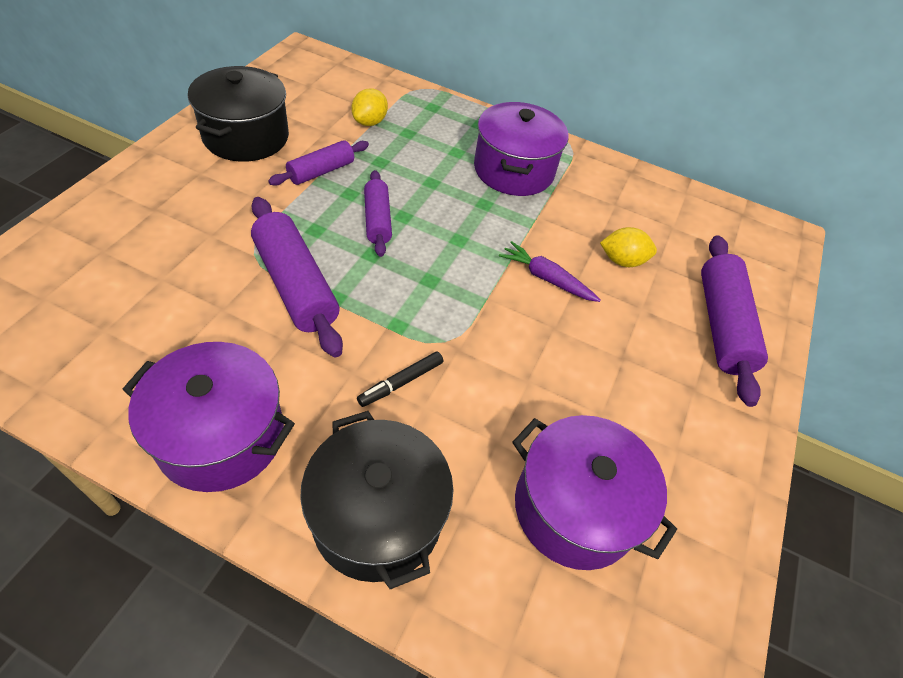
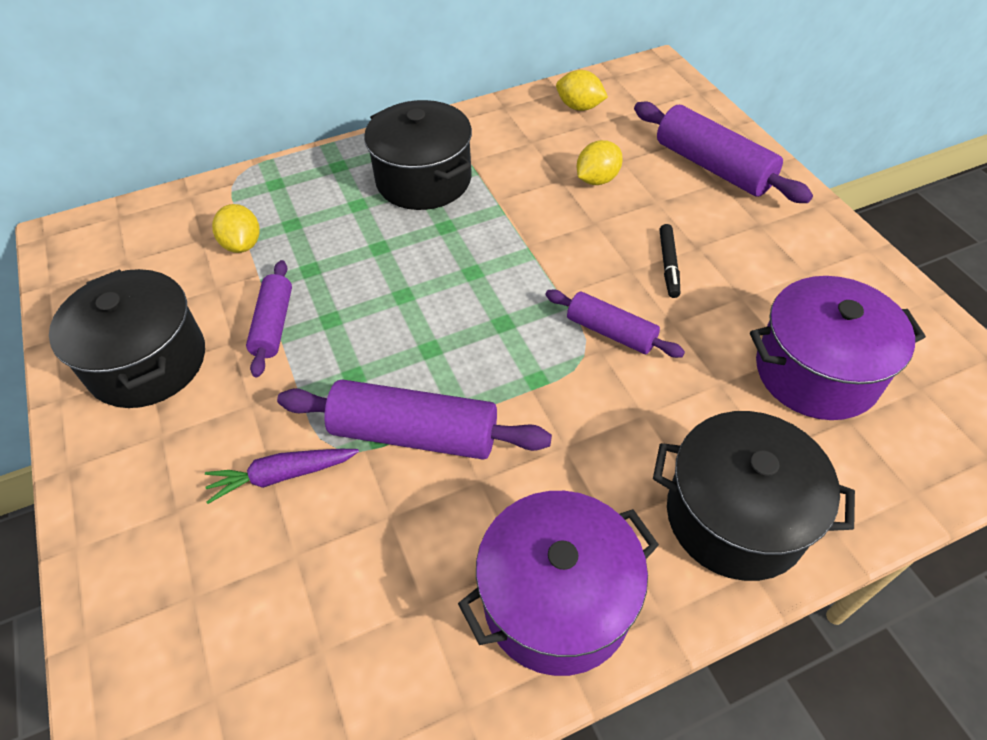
camera: 40 degrees left, 0 degrees up
black marker [357,351,443,407] -> black marker moved to [659,224,680,298]
purple rolling pin [364,170,392,257] -> purple rolling pin moved to [545,290,685,358]
purple pot [474,102,569,196] -> black pot [364,100,472,210]
purple carrot [499,241,601,302] -> purple carrot moved to [205,449,359,504]
none -> yellow lemon [556,70,608,111]

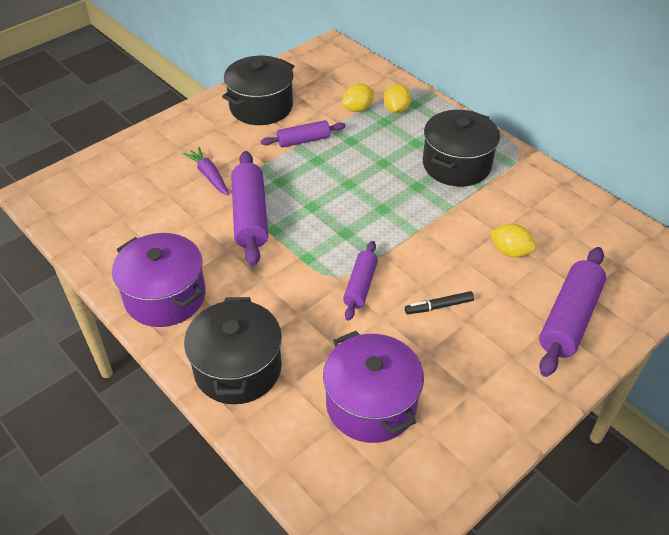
camera: 70 degrees right, 5 degrees down
yellow lemon [556,70,608,111] -> yellow lemon moved to [384,84,411,113]

